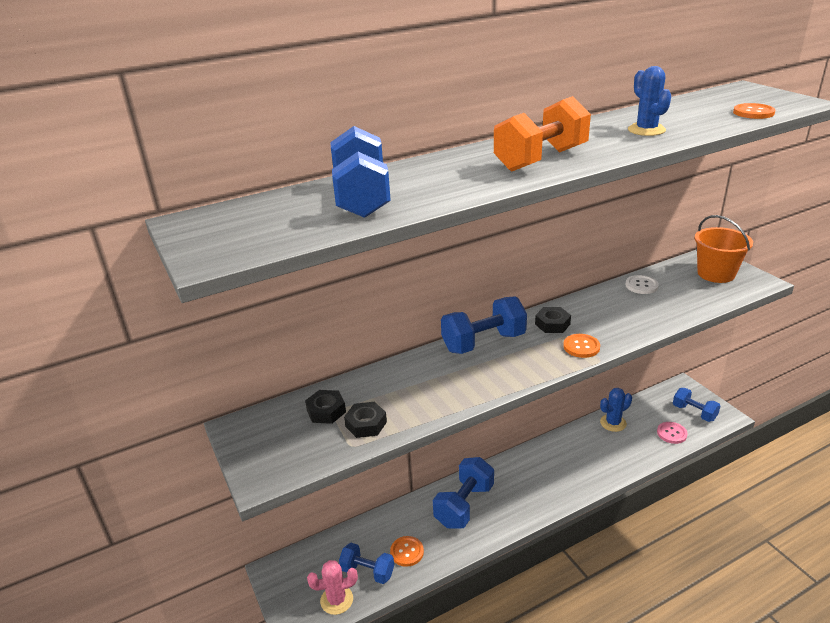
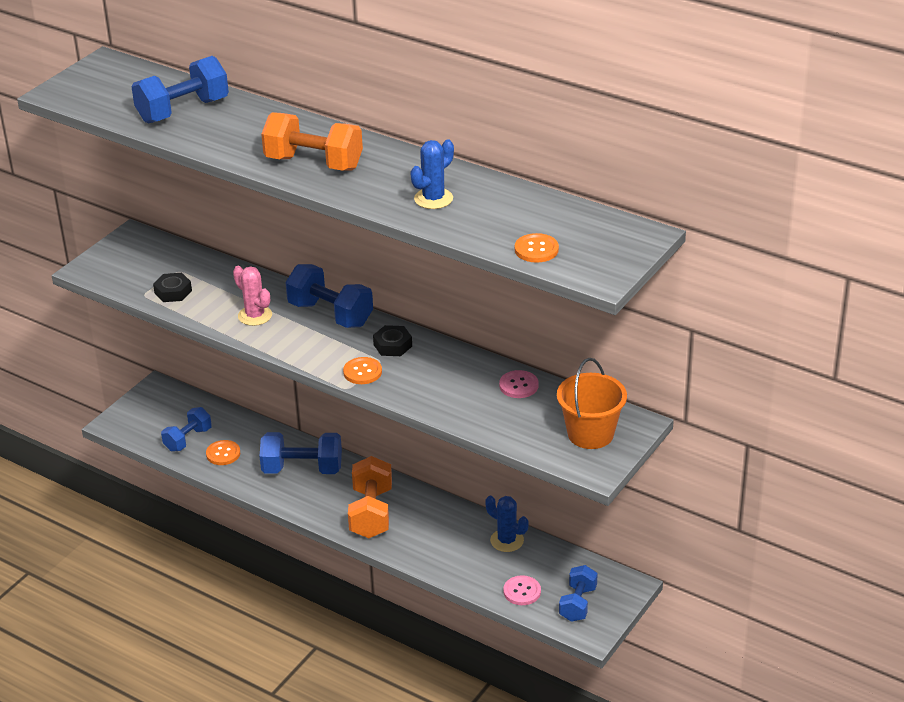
camera: 60 degrees right, 5 degrees up
black nut [305,390,346,424] -> none
pink cactus [307,560,358,615] -> pink cactus moved to [233,266,272,326]
blue dumbbell [339,543,394,584] -> blue dumbbell turned 45 degrees clockwise [161,407,212,452]
white button [625,275,659,294] -> pink button [499,370,538,398]
none -> orange dumbbell [348,456,392,538]

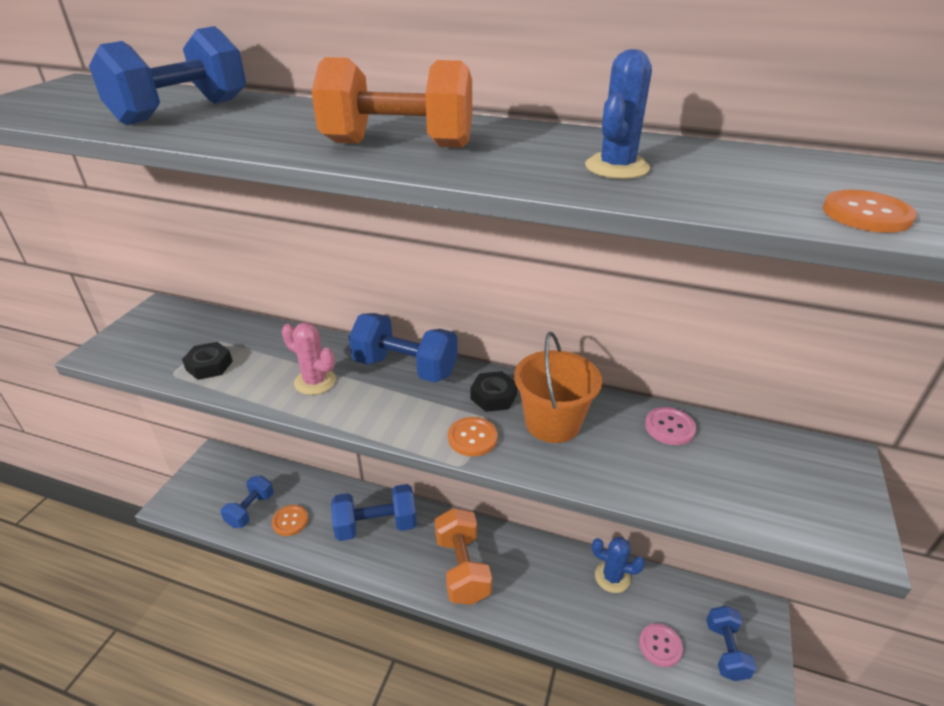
camera: 15 degrees left, 0 degrees up
orange bucket [557,358,627,449] -> orange bucket moved to [514,332,602,443]

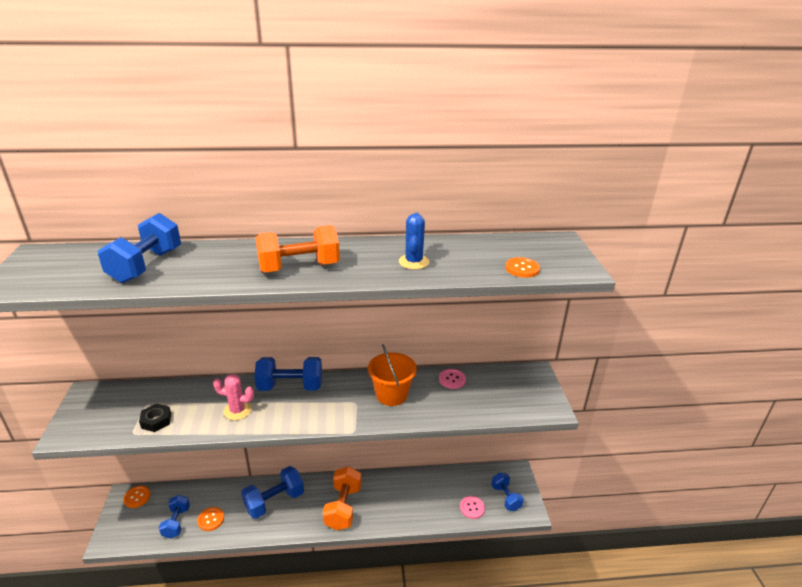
camera: 25 degrees left, 5 degrees down
orange dumbbell [435,508,492,605] -> orange dumbbell turned 45 degrees clockwise [323,466,362,530]
orange button [448,417,498,456] -> orange button moved to [123,486,151,508]
black nut [470,371,517,412] -> none
blue cactus [592,537,645,593] -> none

